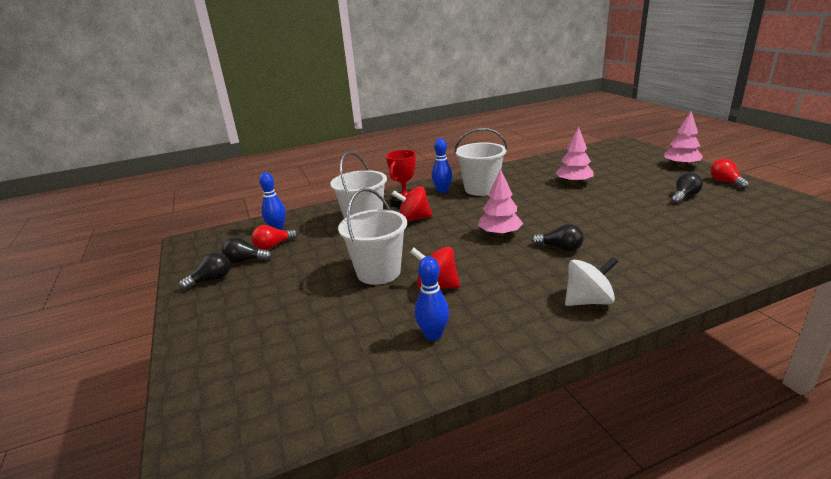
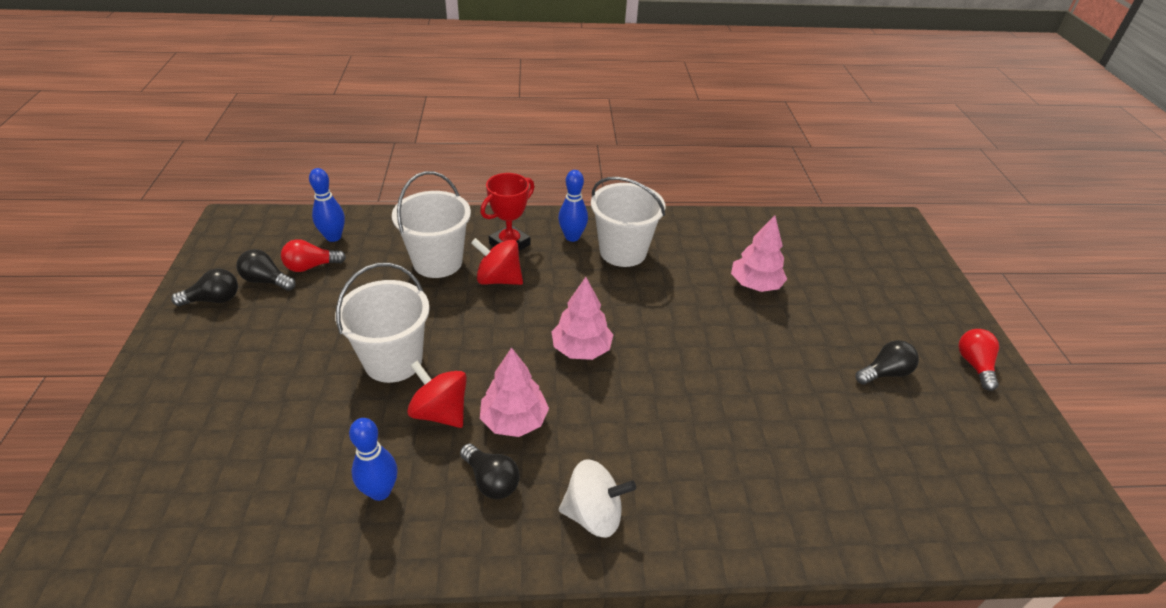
camera: 15 degrees right, 15 degrees up
black light bulb [532,224,584,252] -> black light bulb moved to [460,443,520,499]
pink tree [664,111,703,167] -> pink tree moved to [480,347,549,437]

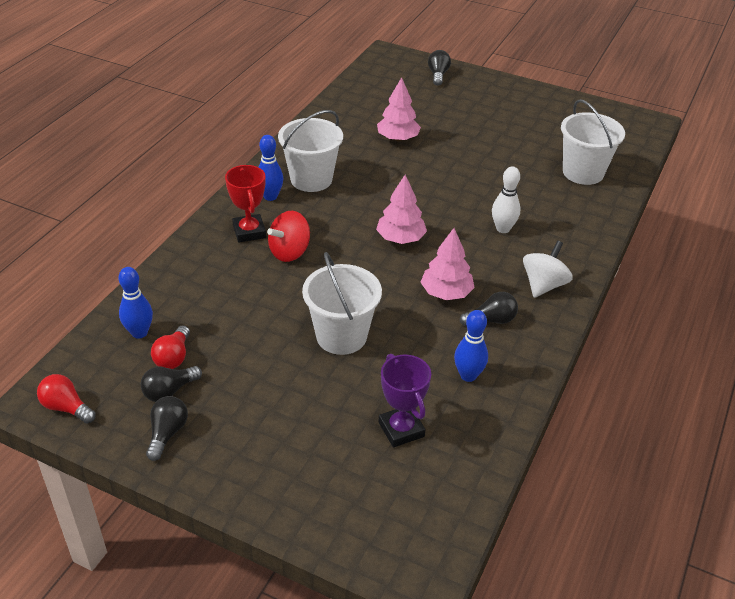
camera: 60 degrees left, 0 degrees up
white bucket [392,171,471,278] -> white bucket moved to [561,99,625,185]
red spinning top [407,361,467,428] -> none
black light bulb [856,340,919,384] -> black light bulb moved to [428,50,451,86]
red light bulb [958,329,999,391] -> red light bulb moved to [37,374,96,424]
none -> purple trophy [378,354,431,447]
none -> white bowling pin [492,166,520,233]

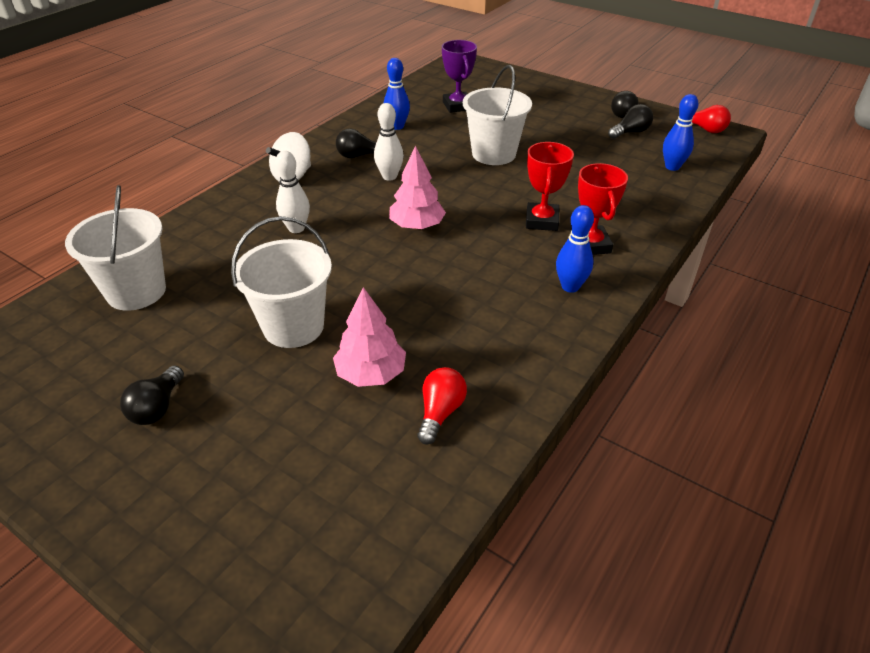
camera: 170 degrees left, 0 degrees up
red light bulb [151,325,190,369] -> red light bulb moved to [417,367,467,445]
red spinning top [267,211,310,262] -> red trophy [526,142,574,231]
white bucket [278,110,343,192] -> white bucket moved to [231,216,332,348]
pink tree [421,228,475,300] -> white bowling pin [374,103,404,181]
black light bulb [428,50,451,86] -> black light bulb moved to [120,366,184,425]

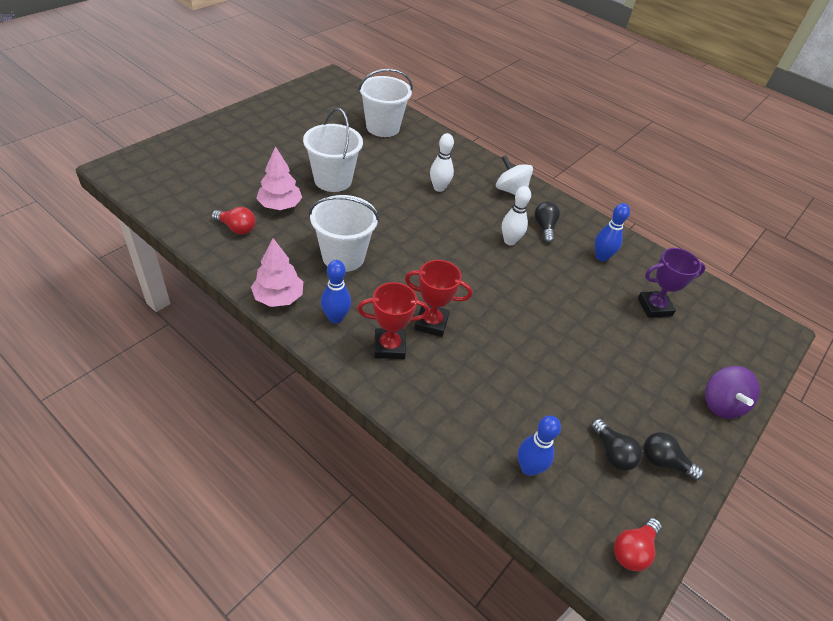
camera: 90 degrees right, 5 degrees up
black light bulb [120,366,184,425] -> none
pink tree [389,146,446,230] -> pink tree moved to [251,238,303,307]
white bucket [463,65,532,165] -> white bucket moved to [309,195,379,272]
none -> purple spinning top [705,366,760,419]

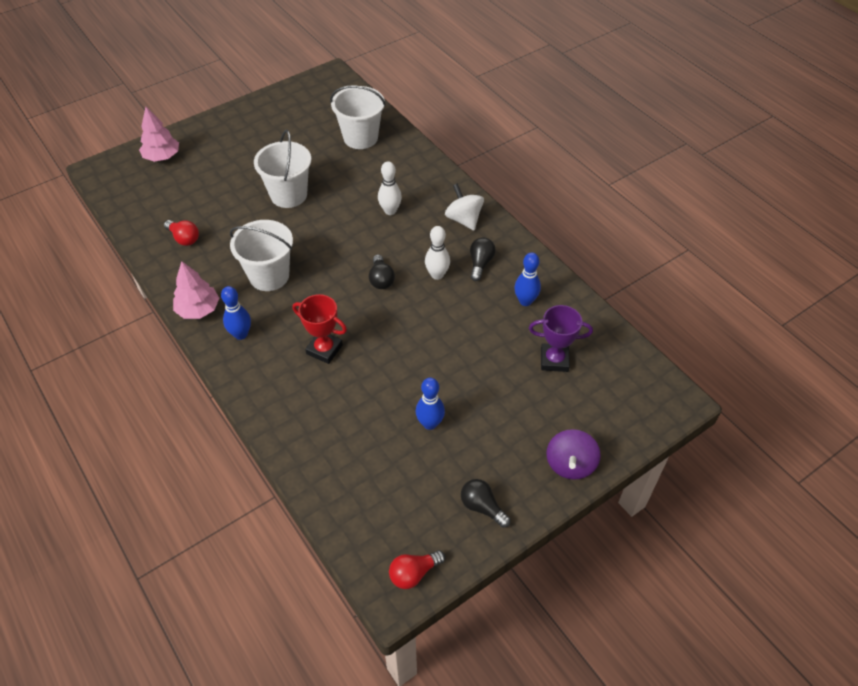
camera: 20 degrees right, 5 degrees up
pink tree [256,146,302,210] -> pink tree moved to [139,107,179,162]
red trophy [357,282,430,359] -> none
blue bowling pin [518,415,561,476] -> blue bowling pin moved to [416,378,445,430]
black light bulb [591,419,643,471] -> black light bulb moved to [369,254,395,289]

